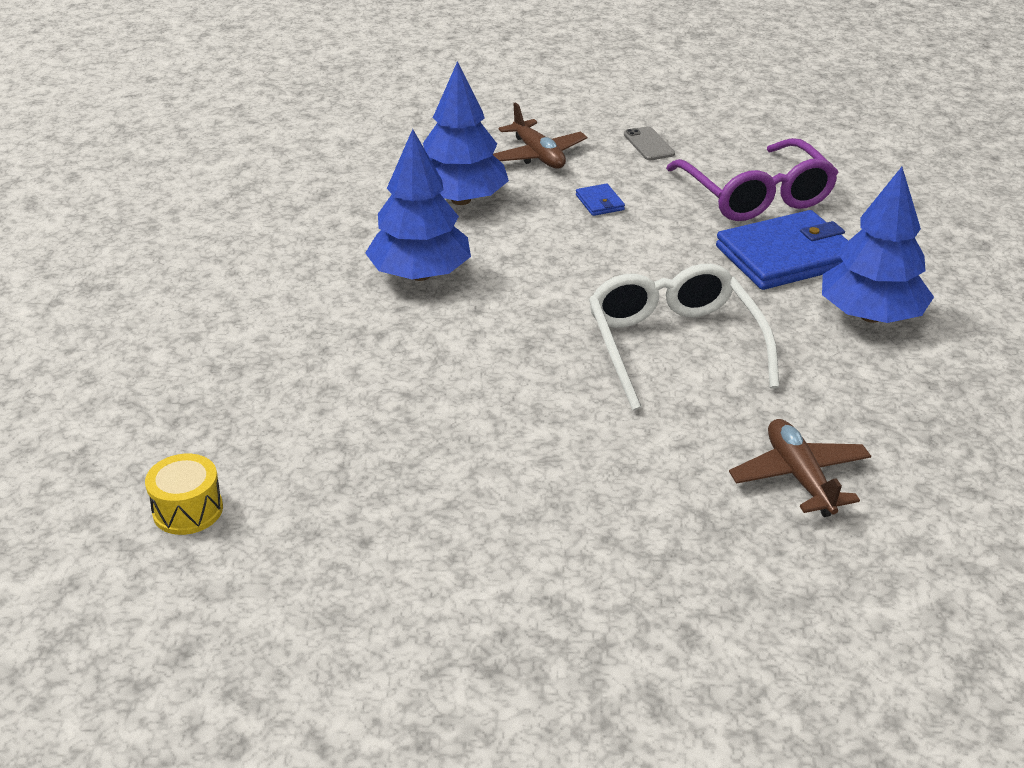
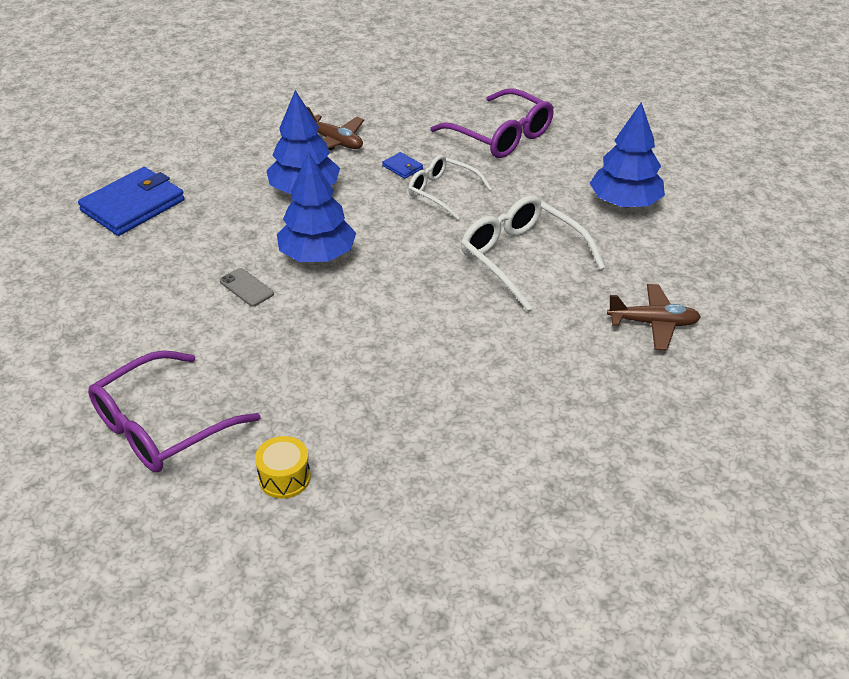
camera: 25 degrees left, 5 degrees up
grey phone [624,126,675,160] -> grey phone moved to [220,268,274,307]
blue wallet [716,210,848,290] -> blue wallet moved to [78,167,185,236]
brown plane [729,419,871,517] -> brown plane turned 135 degrees clockwise [607,284,701,350]
none -> purple glasses [88,350,260,472]
none -> white glasses [408,155,492,220]

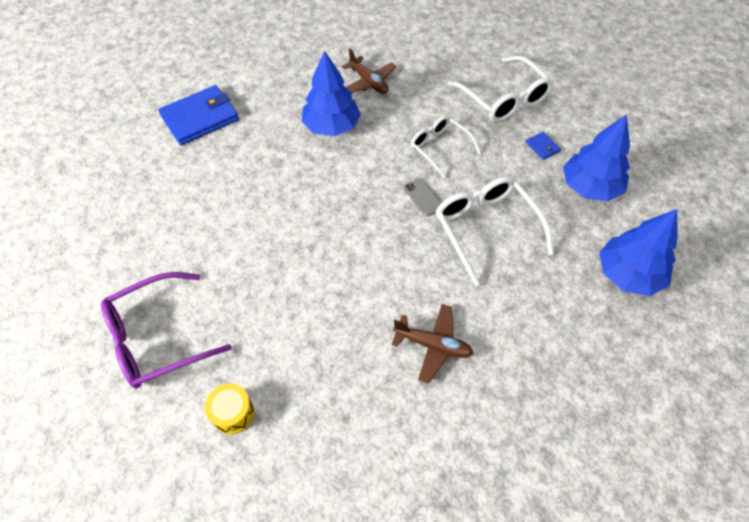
camera: 15 degrees right, 15 degrees up
grey phone [220,268,274,307] -> grey phone moved to [404,178,442,216]
blue tree [277,152,356,262] -> blue tree moved to [599,209,678,296]
blue wallet [382,152,423,179] -> blue wallet moved to [526,132,561,160]
purple glasses [431,88,554,158] -> white glasses [448,55,554,122]
brown plane [607,284,701,350] -> brown plane moved to [392,304,473,384]

